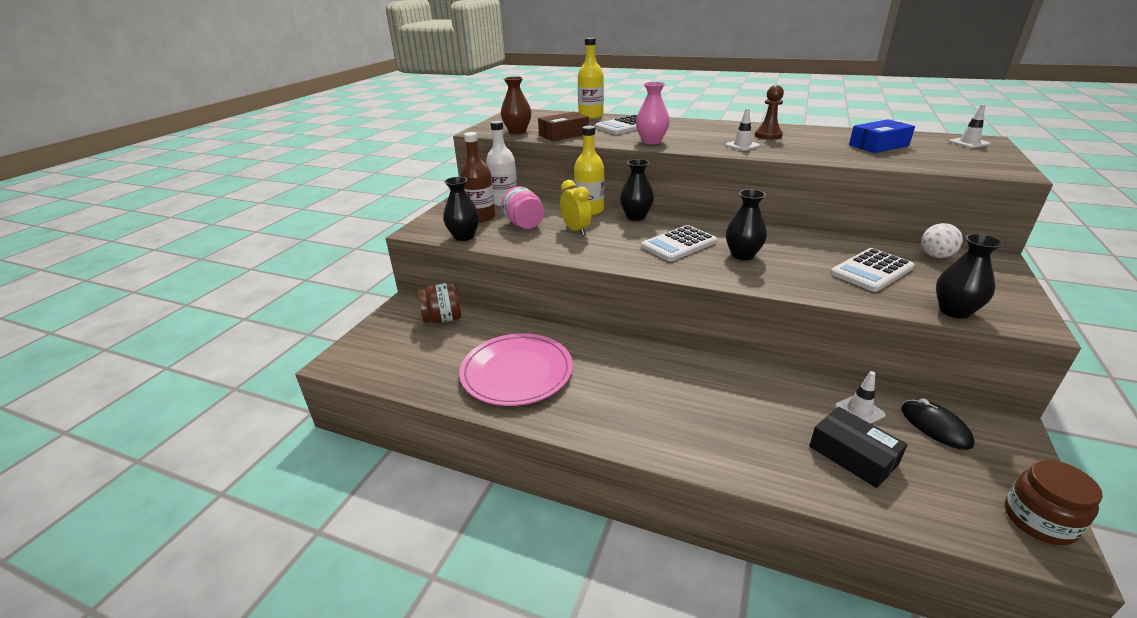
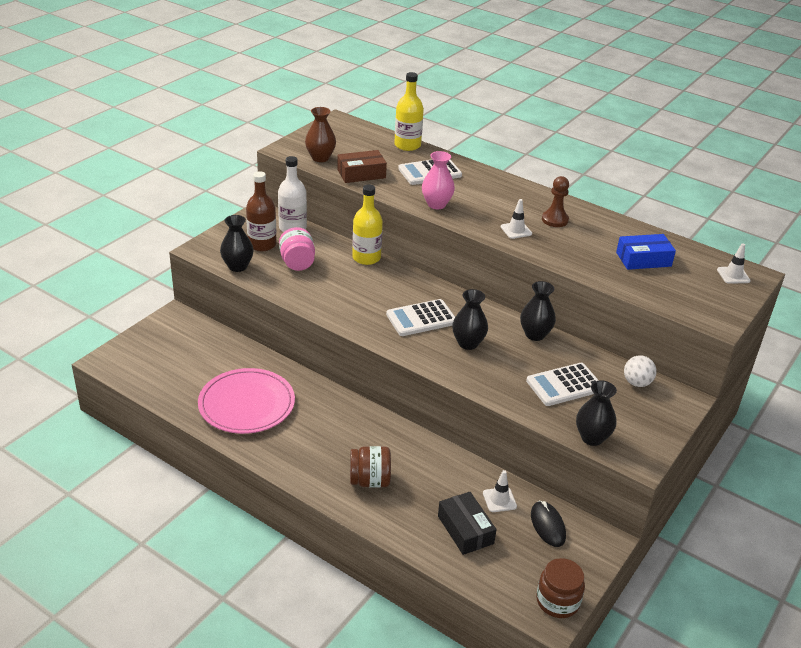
camera: 10 degrees right, 5 degrees up
brown jar [418,282,461,323] -> brown jar moved to [350,446,391,487]
yellow clock [560,180,592,236] -> none
black vase [620,159,654,221] -> black vase moved to [520,281,556,341]

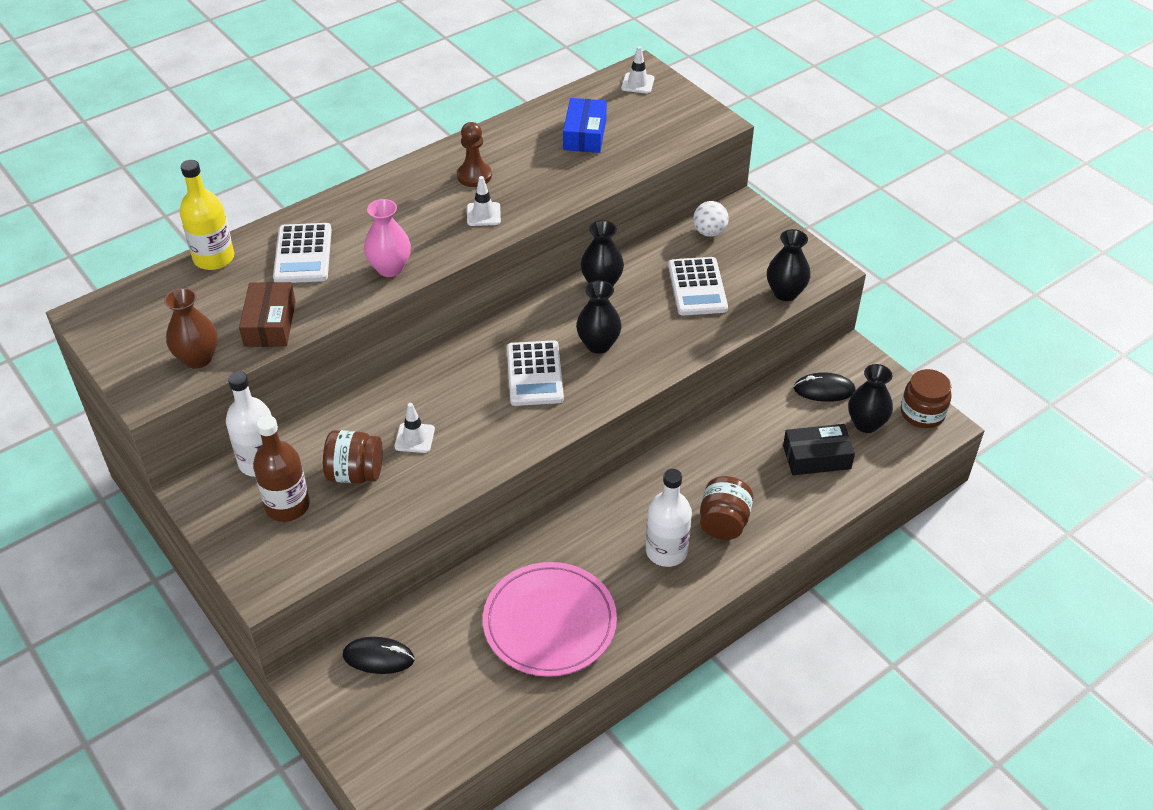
camera: 70 degrees left, 10 degrees up
black vase [220,215,254,272] -> black vase moved to [848,364,893,433]
pink jar [279,227,315,271] -> brown jar [323,430,383,483]
yellow bottle [352,185,383,265] -> none
white traffic cone [483,470,517,512] -> white traffic cone moved to [394,403,435,453]
none -> black mouse [343,637,415,674]
none -> white bottle [646,469,692,567]

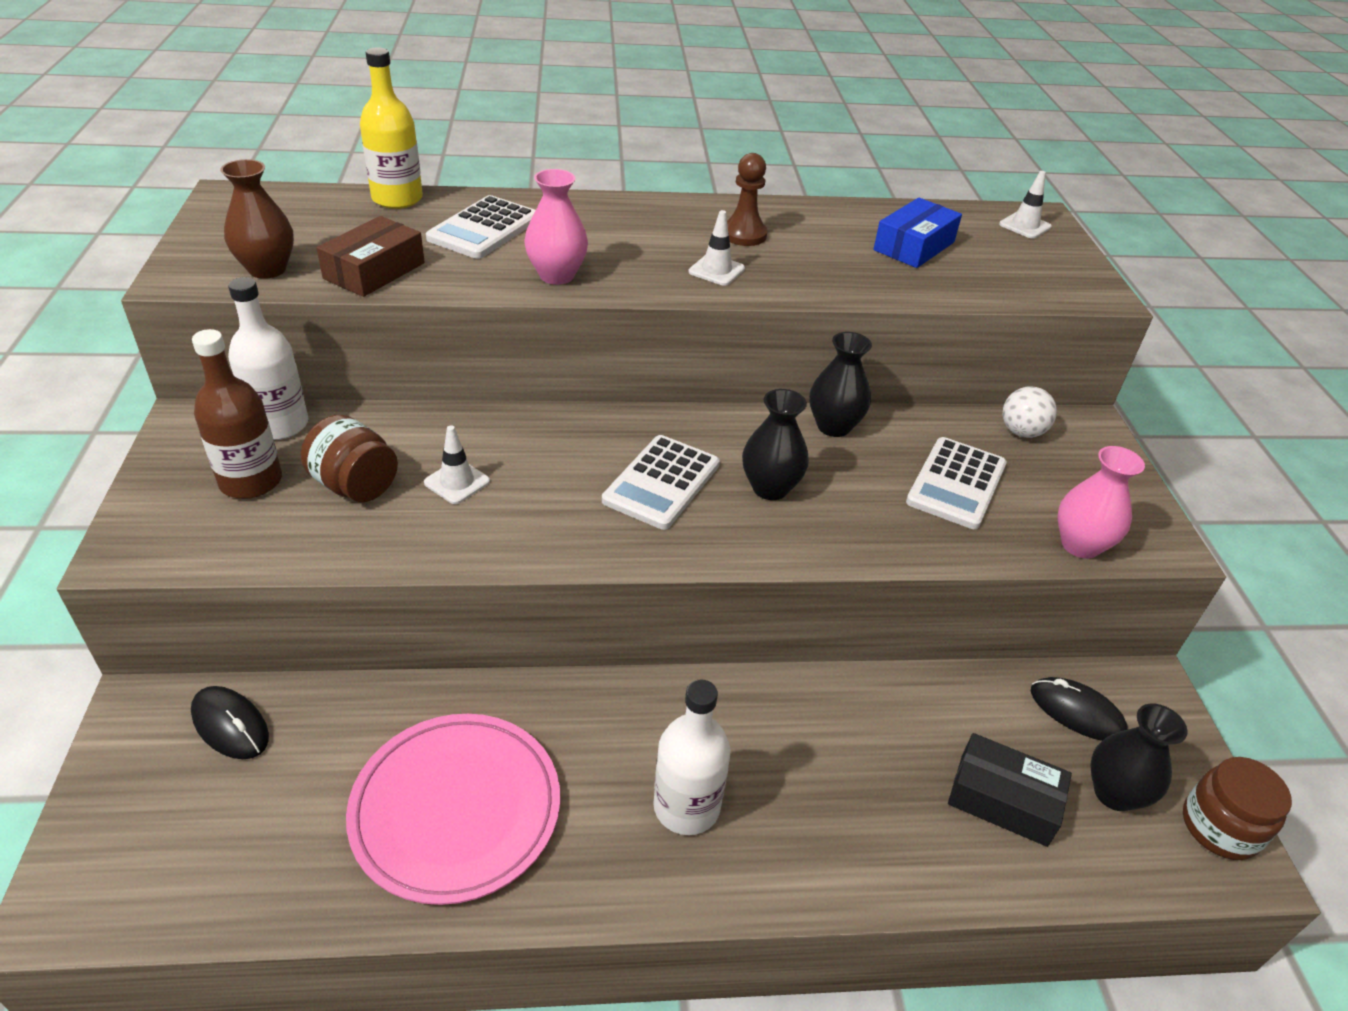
camera: 30 degrees right, 5 degrees down
brown jar [700,476,753,540] -> none
black vase [767,229,811,301] -> pink vase [1058,446,1145,559]

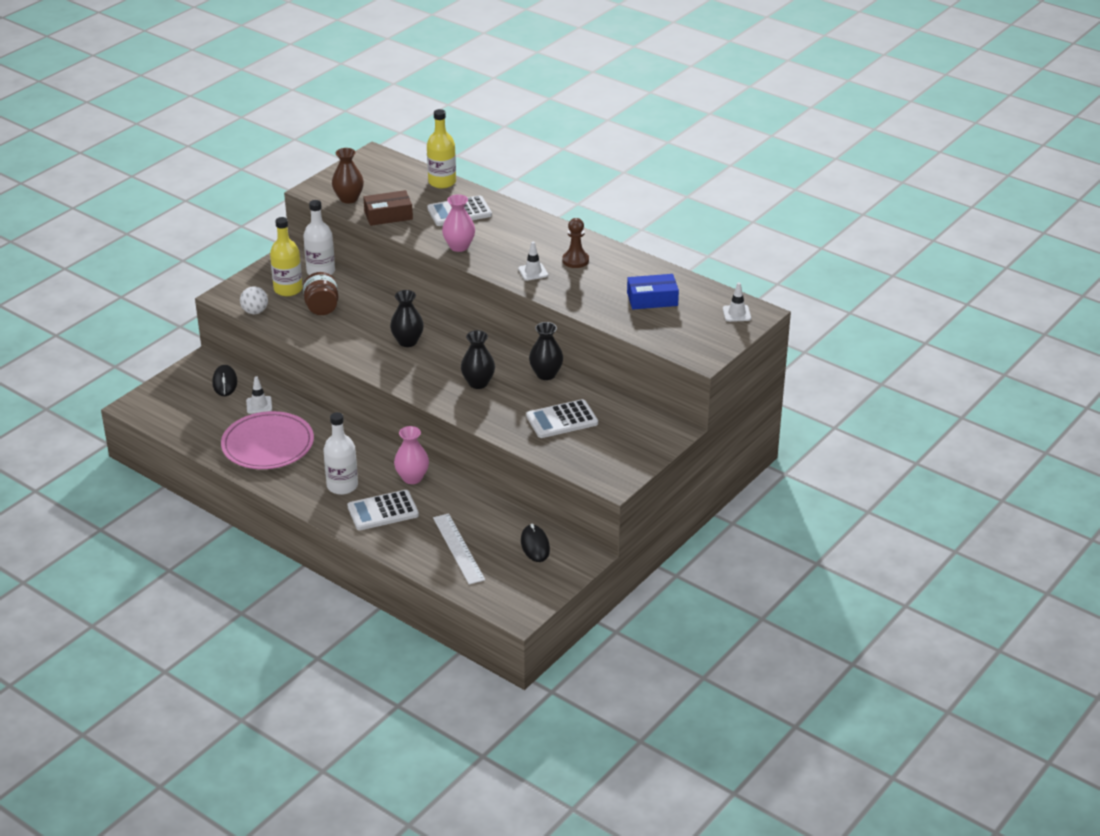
camera: 45 degrees right, 5 degrees down
brown bottle [192,329,282,499] -> yellow bottle [270,217,303,296]
white traffic cone [424,425,490,504] -> white traffic cone moved to [246,376,272,414]
white calculator [602,435,720,530] -> white calculator moved to [347,490,419,530]
black box [948,733,1072,847] -> white ruler [433,513,485,585]
white ball [1003,386,1057,438] -> white ball moved to [240,286,268,314]
pink vase [1058,446,1145,559] -> pink vase moved to [394,426,429,484]
black vase [1090,704,1188,811] -> black vase moved to [390,290,424,347]
brown jar [1183,757,1292,860] -> none

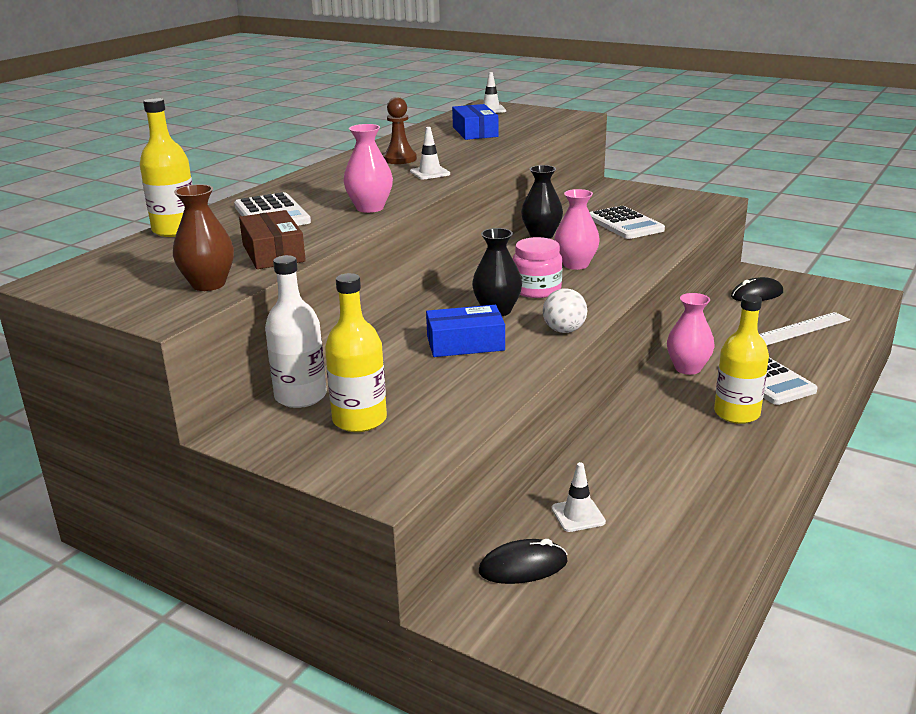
camera: 95 degrees left, 10 degrees down
pink plate [221,411,314,469] -> none
white ball [240,286,268,314] -> white ball moved to [543,288,587,333]
brown jar [303,272,338,315] -> none
white bottle [324,412,358,495] -> yellow bottle [714,294,769,424]
black vase [461,330,495,389] -> pink vase [554,189,600,270]
none -> blue box [426,305,505,357]
none -> pink jar [513,237,562,298]

